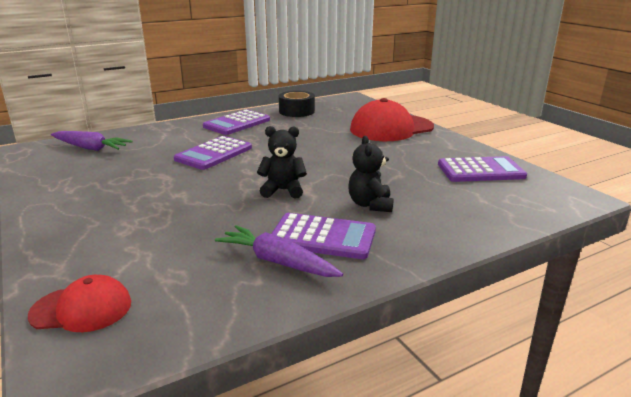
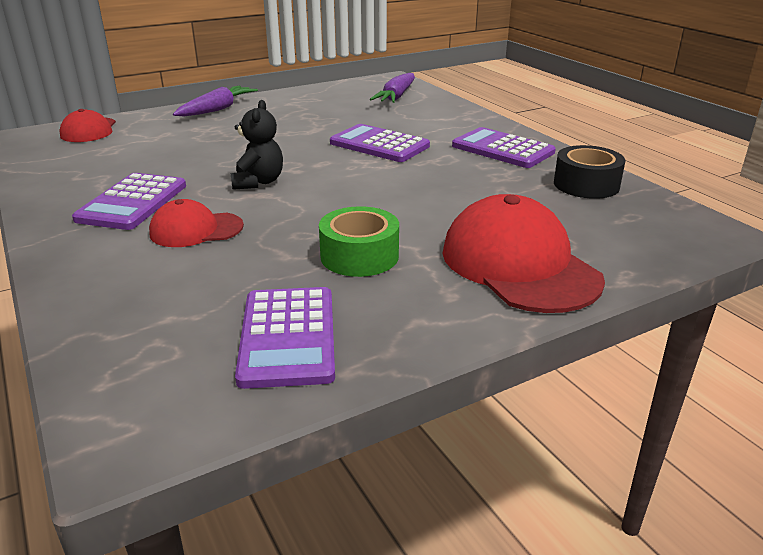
camera: 90 degrees right, 5 degrees up
purple carrot [215,225,343,277] -> purple carrot moved to [173,86,258,116]
black teddy bear [348,136,394,212] -> red cap [149,199,244,247]
none -> green tape [319,206,399,277]

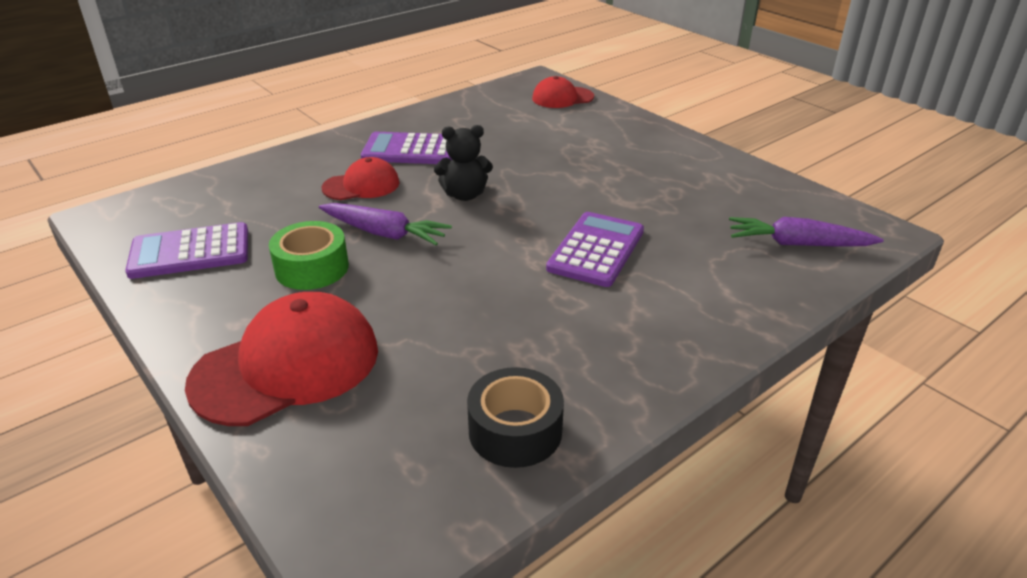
camera: 80 degrees right, 5 degrees up
red cap [149,199,244,247] -> red cap turned 90 degrees clockwise [322,157,399,200]
purple carrot [173,86,258,116] -> purple carrot moved to [319,203,452,245]
purple calculator [452,127,556,168] -> none

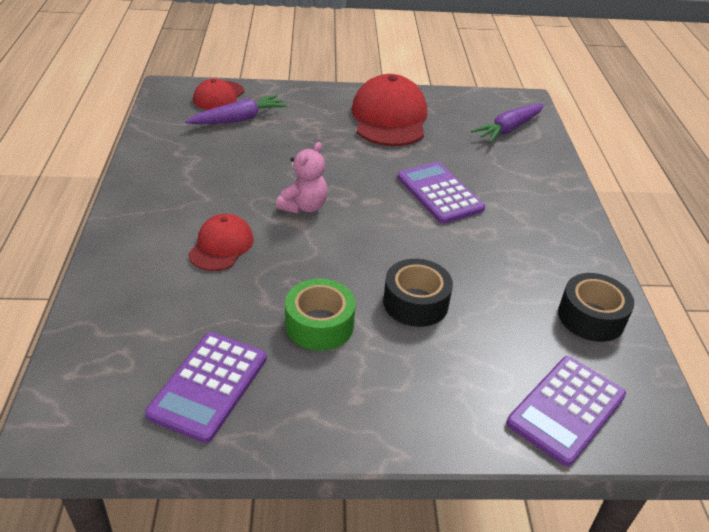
camera: 55 degrees left, 5 degrees up
red cap [185,292,378,426] -> red cap moved to [351,74,427,146]
purple carrot [319,203,452,245] -> purple carrot moved to [185,95,288,124]
purple calculator [361,132,452,164] -> purple calculator moved to [506,356,626,466]
black teddy bear [434,125,493,201] -> pink teddy bear [276,142,328,214]
none -> black tape [383,259,453,327]

